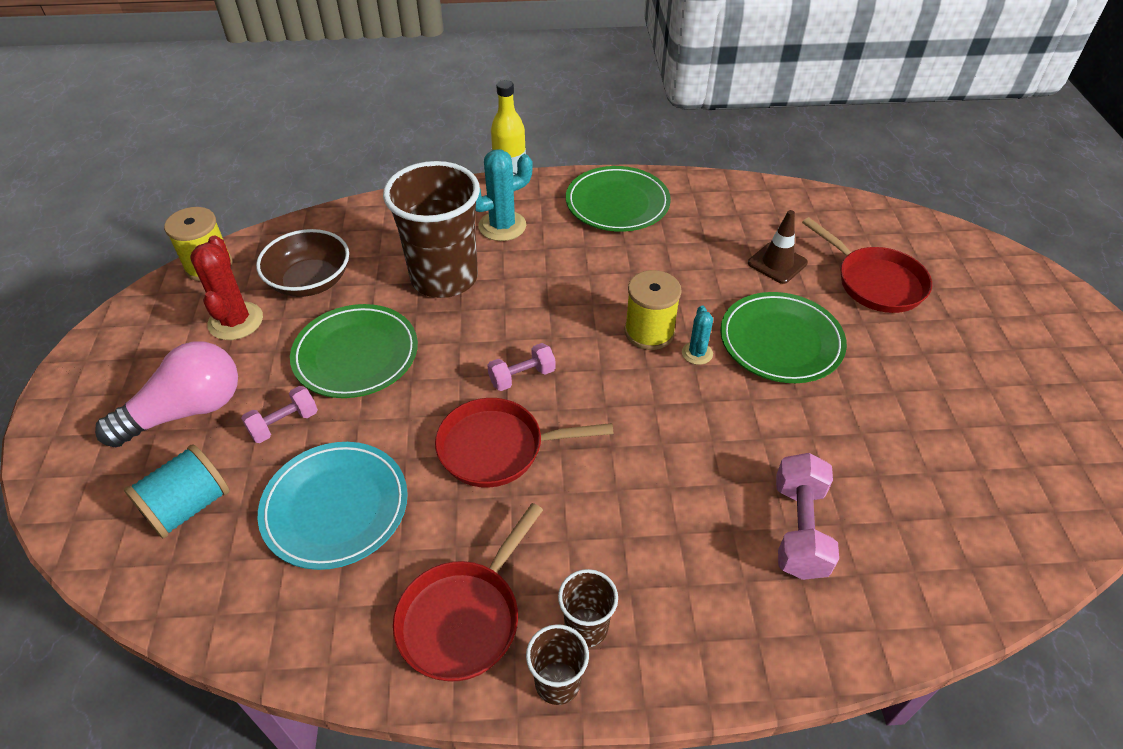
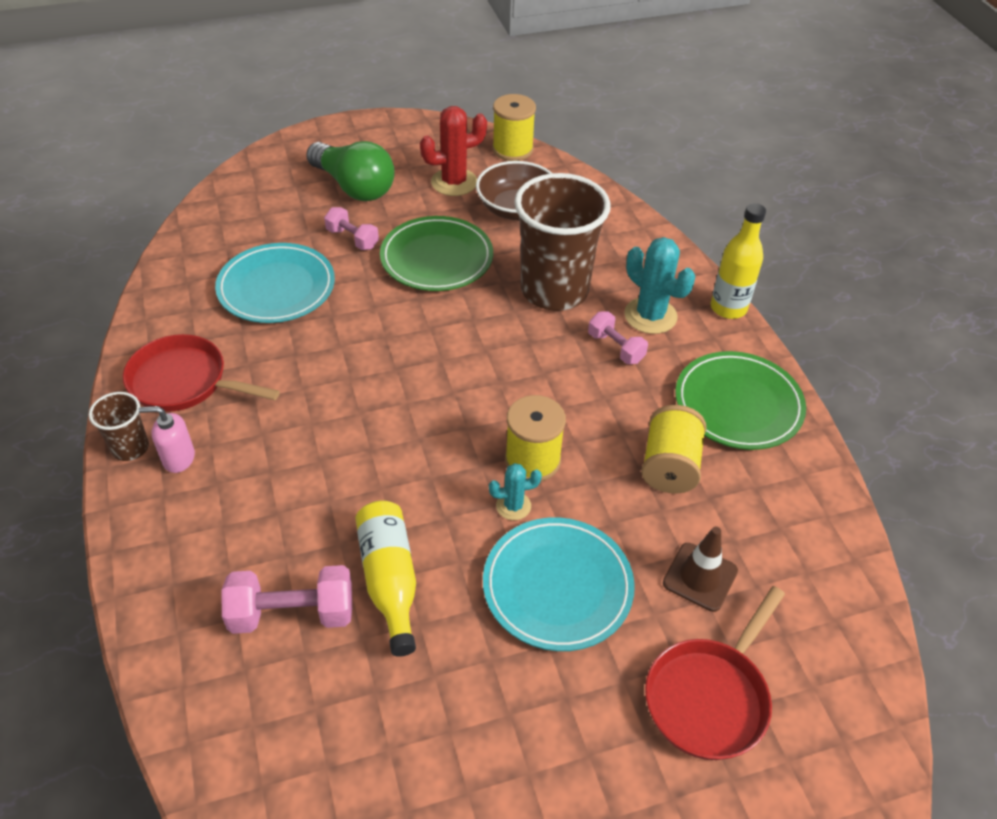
camera: 75 degrees right, 0 degrees up
pink light bulb [95,341,238,447] -> green light bulb [306,141,395,201]
turquoise spool [124,444,229,538] -> none
red pan [435,398,614,488] -> none
pink dumbbell [487,343,555,391] -> pink dumbbell moved to [588,312,648,364]
brown cup [558,569,618,647] -> pink soap dispenser [139,406,195,473]
green plate [720,292,847,383] -> turquoise plate [483,517,635,651]
none -> yellow bottle [355,500,416,657]
none -> yellow spool [641,405,706,494]

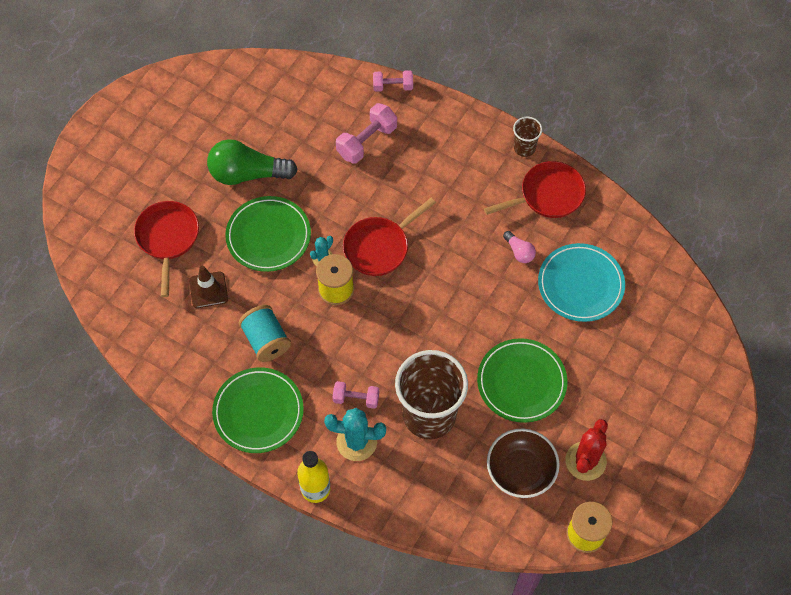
camera: 140 degrees right, 15 degrees up
pink soap dispenser [139,406,195,473] -> none
green light bulb [306,141,395,201] -> green light bulb moved to [207,139,298,185]
pink dumbbell [324,207,379,250] -> pink dumbbell moved to [373,70,413,92]
yellow bottle [355,500,416,657] -> none
turquoise plate [483,517,635,651] -> green plate [225,196,311,272]
yellow spool [641,405,706,494] -> turquoise spool [239,305,291,362]
none -> red pan [343,198,436,276]
none -> pink light bulb [503,231,536,263]

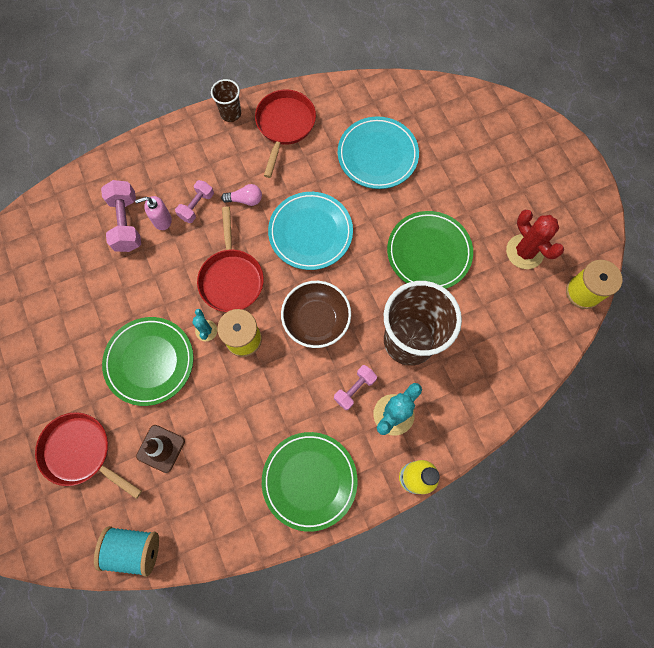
camera: 55 degrees left, 10 degrees up
green light bulb [207,139,298,185] -> none
turquoise spool [239,305,291,362] -> turquoise spool moved to [94,526,159,577]
pink dumbbell [373,70,413,92] -> pink dumbbell moved to [175,180,214,223]
brown bowl [487,428,560,498] -> brown bowl moved to [281,281,351,348]
pink light bulb [503,231,536,263] -> pink light bulb moved to [221,184,262,206]
none -> pink soap dispenser [135,196,172,230]
none -> turquoise plate [268,192,353,270]

